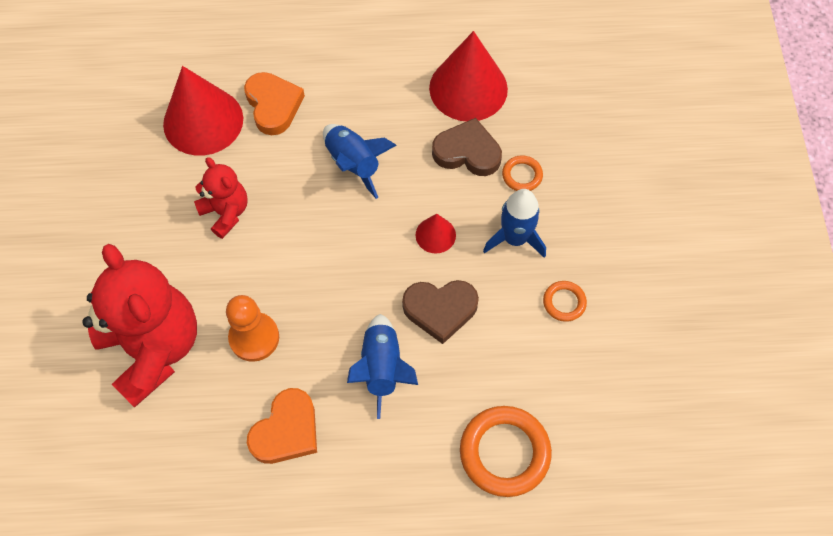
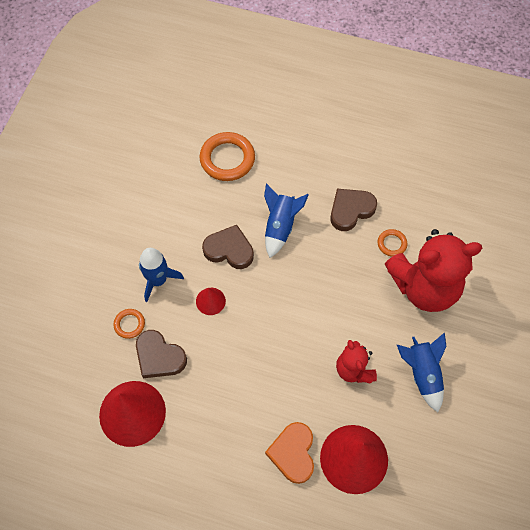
camera: 160 degrees left, 0 degrees up
red teddy bear [82,244,197,408] -> red teddy bear turned 90 degrees counterclockwise [385,229,482,312]
orange pawn [226,295,279,362] -> none
orange heart [247,388,317,464] -> brown heart [330,189,377,231]
blue rocket [323,124,397,199] -> blue rocket moved to [397,333,446,412]
orange ring [543,281,587,322] -> orange ring moved to [378,229,407,257]

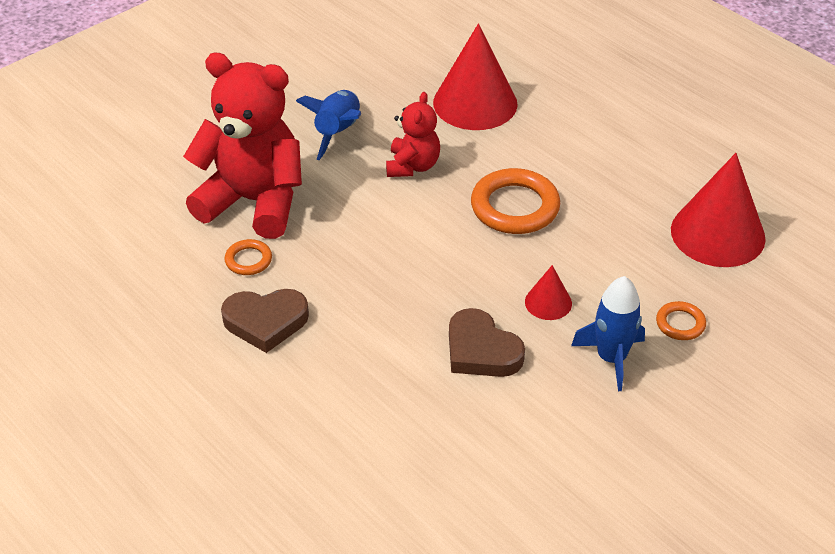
camera: 150 degrees left, 20 degrees down
brown heart [136,330,187,378] -> none
orange ring [199,132,255,181] -> orange ring moved to [471,168,560,234]
blue rocket [264,183,309,258] -> none
orange heart [265,422,314,484] -> none

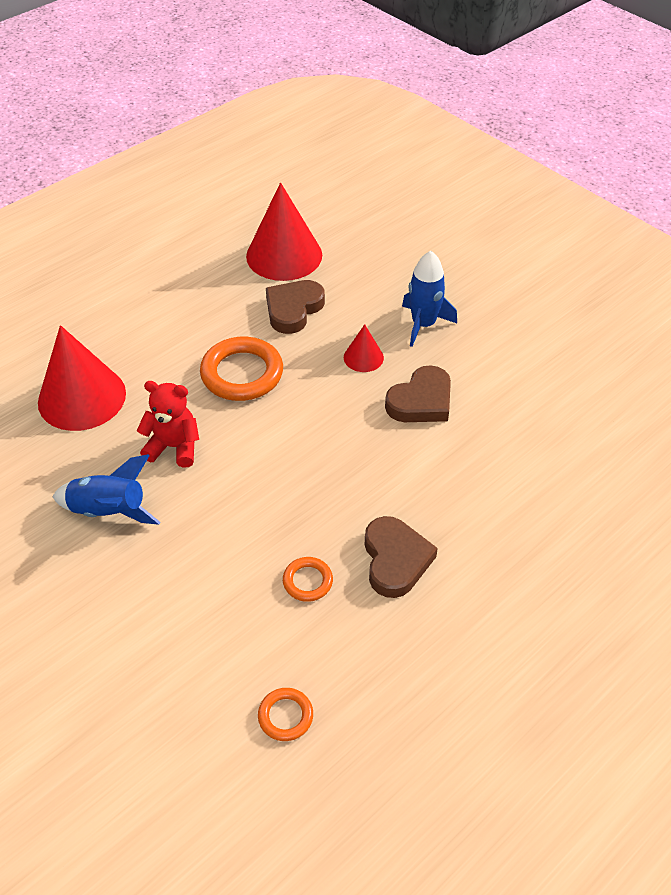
camera: 90 degrees left, 5 degrees up
red teddy bear [183,53,302,239] -> none
orange ring [656,301,706,340] -> orange ring moved to [258,688,313,741]
none -> brown heart [266,280,325,334]

